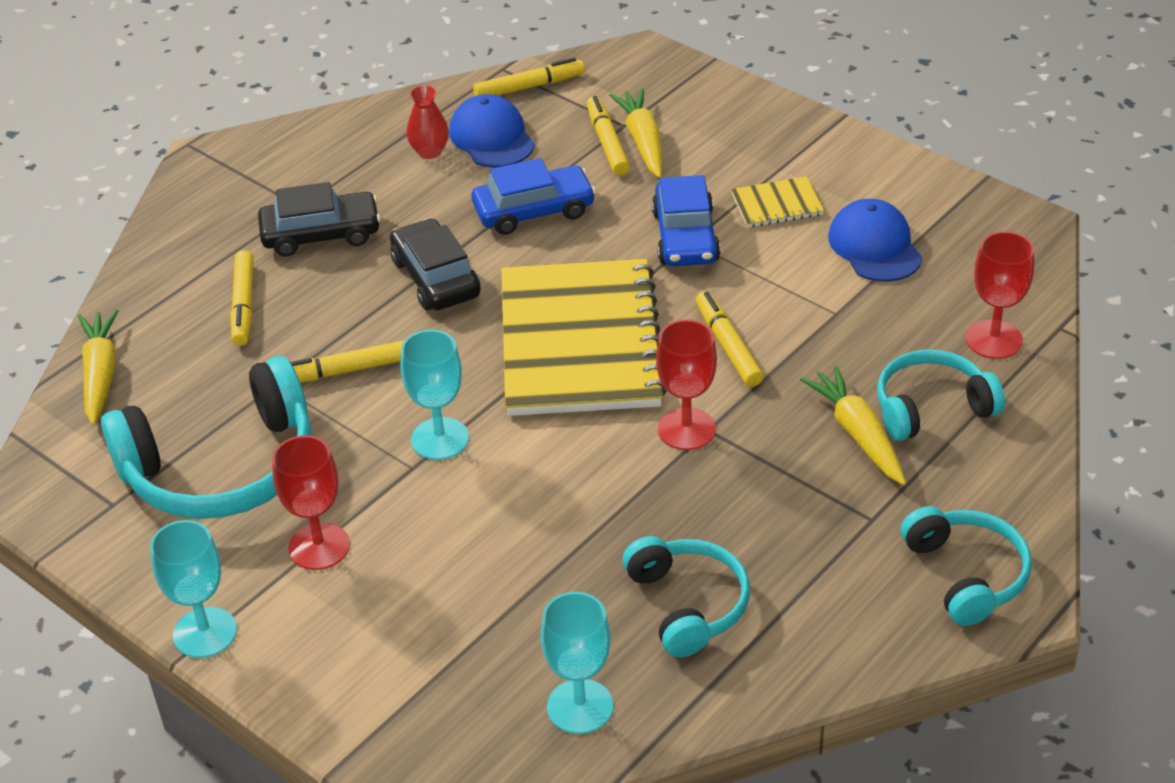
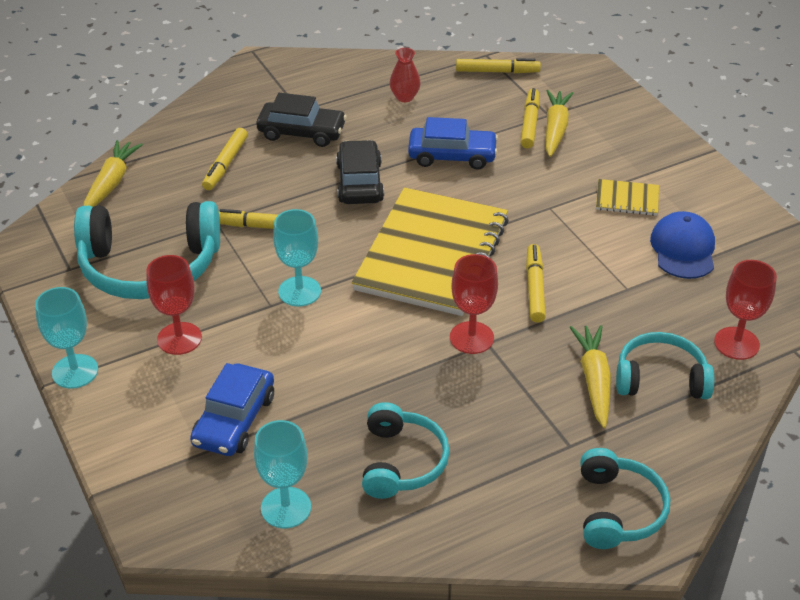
camera: 20 degrees right, 0 degrees up
blue cap [449,94,535,168] -> none
blue car [652,175,721,266] -> blue car moved to [190,363,274,456]

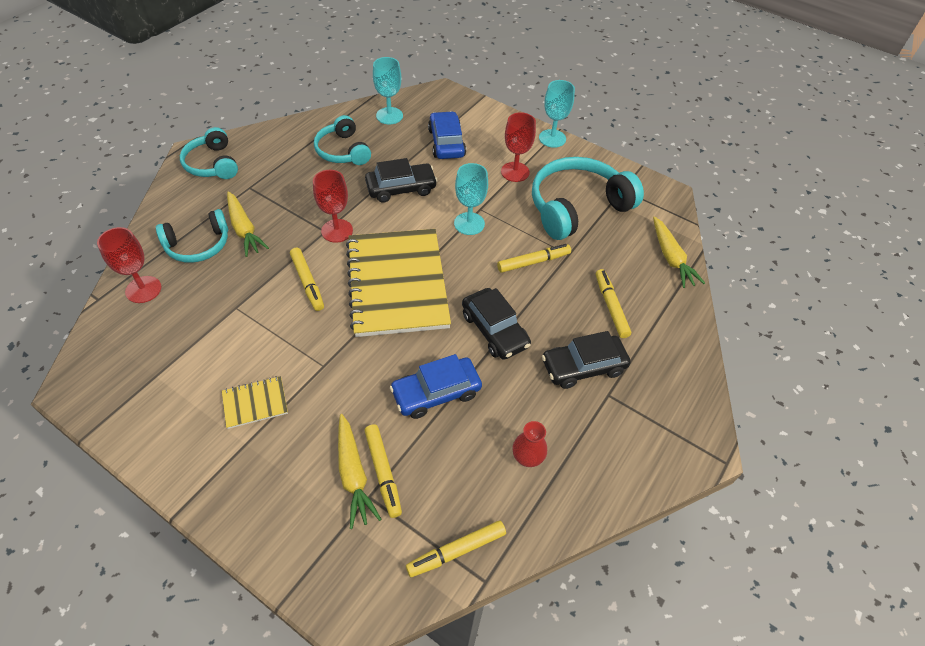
camera: 150 degrees right, 10 degrees up
blue cap [650,211,715,279] -> none
none -> black car [365,158,438,203]

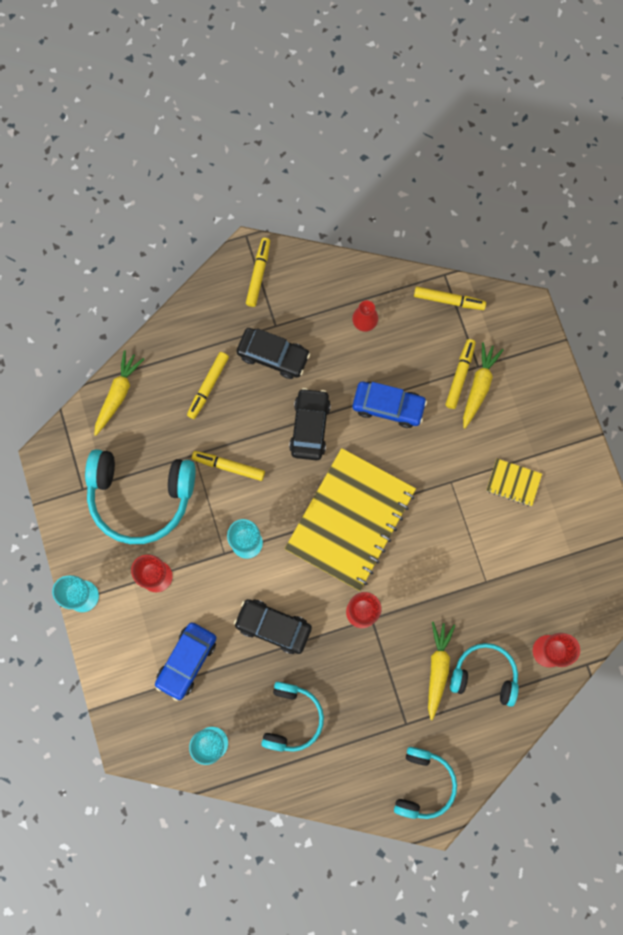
camera: 140 degrees left, 25 degrees up
yellow marker [290,247,324,311] -> yellow marker moved to [246,238,270,307]

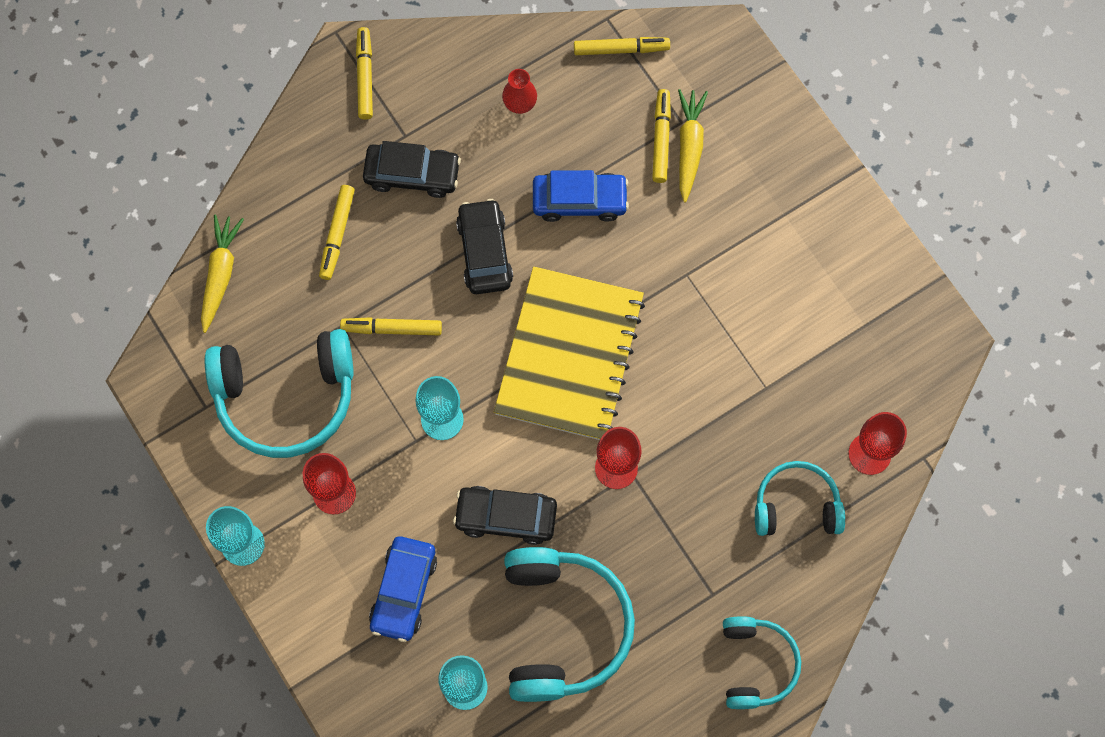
camera: 15 degrees left, 5 degrees down
turquoise headphones [261,682,324,752] -> turquoise headphones [504,547,635,702], size x1.67
yellow carrot [428,622,456,720] -> none
yellow notebook [486,459,542,506] -> none

